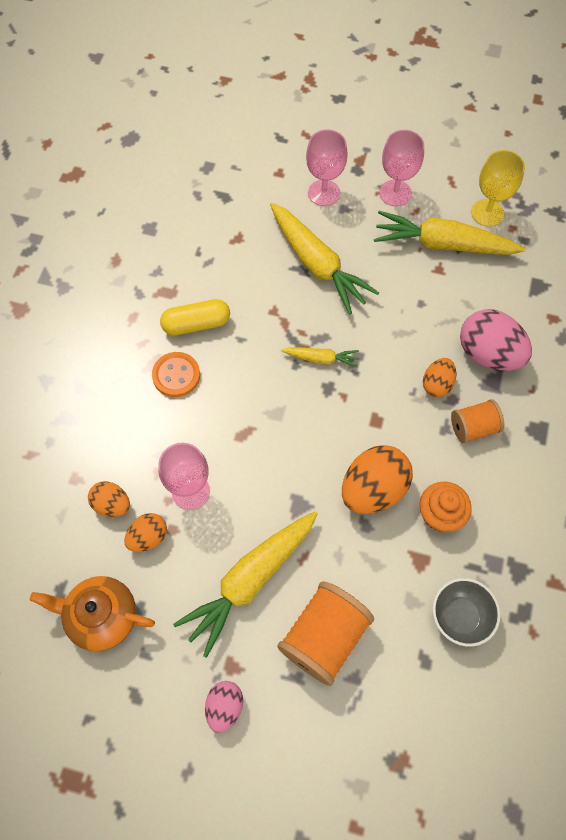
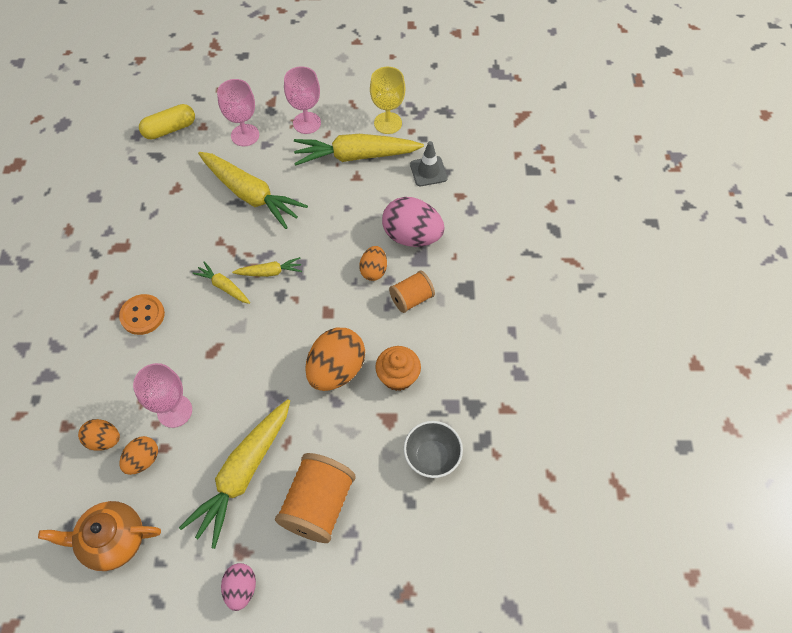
camera: 15 degrees left, 5 degrees down
yellow capsule [160,299,230,335] -> yellow capsule moved to [139,104,195,139]
none -> yellow carrot [192,261,250,304]
none -> grey traffic cone [410,141,448,186]

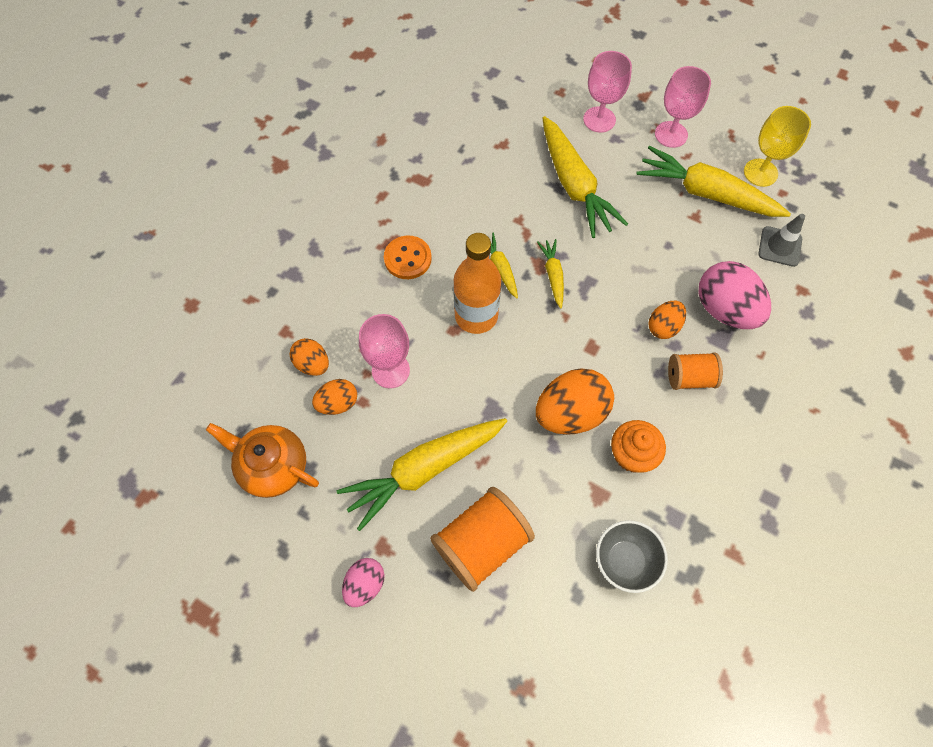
camera: 30 degrees right, 5 degrees up
yellow capsule [139,104,195,139] -> none
yellow carrot [232,257,302,277] -> yellow carrot turned 120 degrees counterclockwise [537,239,564,309]
none -> orange bottle [453,233,501,334]

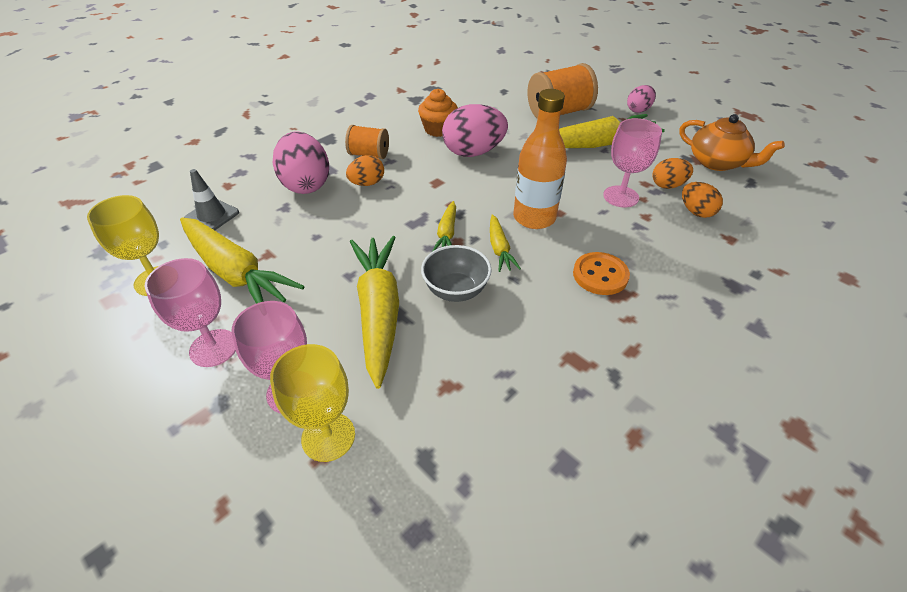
camera: 165 degrees left, 20 degrees down
orange egg [536,368,614,435] -> pink egg [442,104,508,157]
grey bowl [596,520,668,593] -> grey bowl moved to [421,245,492,302]
none -> yellow goblet [270,344,355,462]

